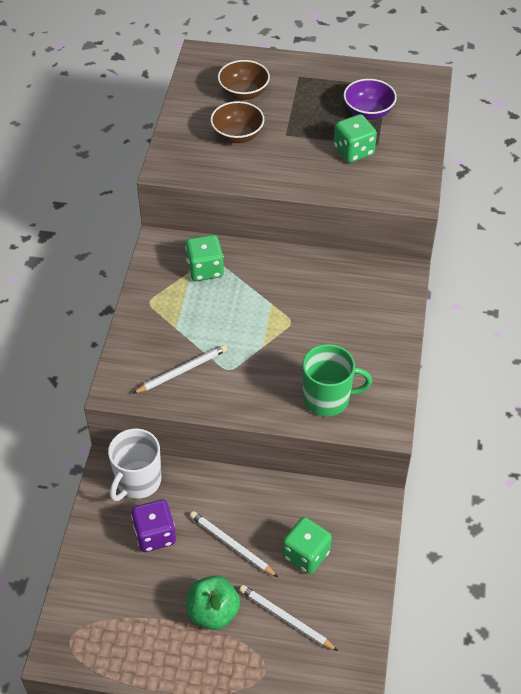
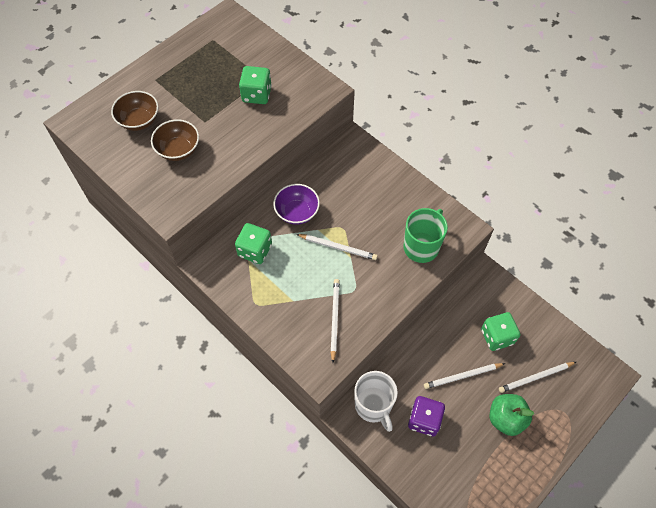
camera: 55 degrees left, 10 degrees up
purple bowl [344,79,397,120] -> purple bowl moved to [273,184,320,225]
none -> white pencil [296,234,378,260]

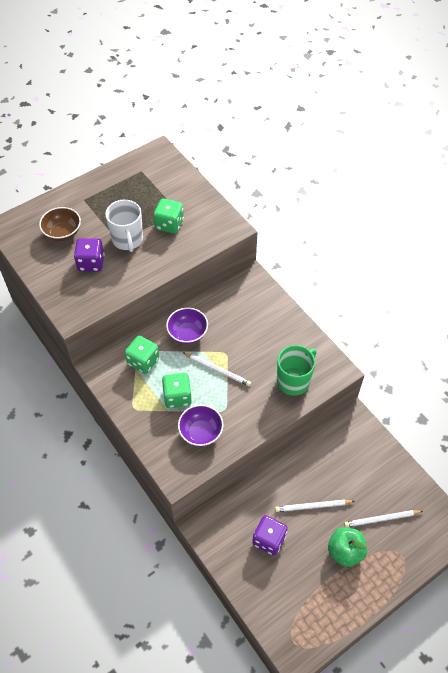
camera: 10 degrees right, 5 degrees down
brown bowl [151,119,199,161] -> purple dice [74,238,104,272]
white pencil [331,279,340,363] -> purple bowl [178,405,223,447]
white mug [354,371,398,432] -> white mug moved to [105,200,143,252]
green dice [481,312,520,351] -> green dice moved to [162,373,192,408]

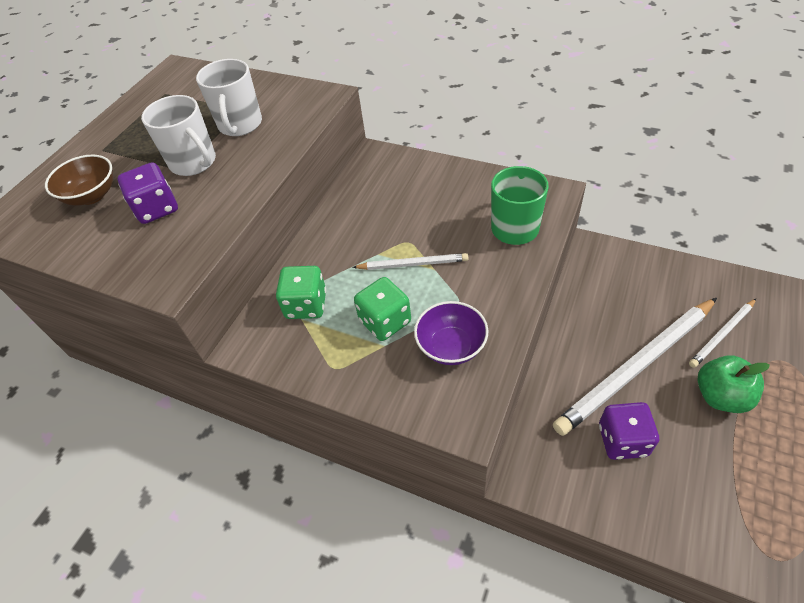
camera: 25 degrees left, 5 degrees down
green dice [153,198,184,234] -> white mug [196,59,262,136]
purple bowl [166,308,208,344] -> none
white pencil [275,500,355,512] -> white pencil [553,298,717,436], size x2.01

